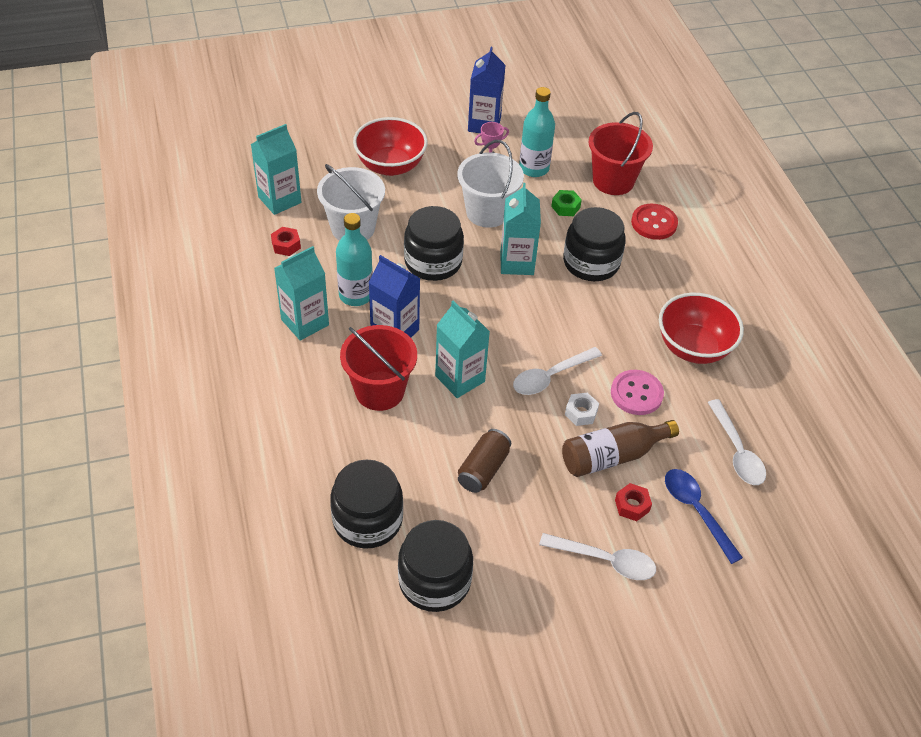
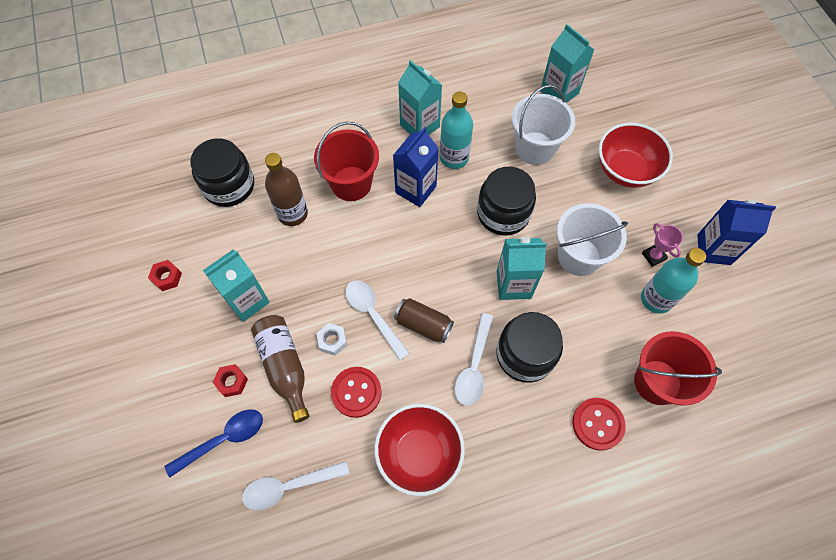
camera: 90 degrees right, 15 degrees up
red nut [271,227,301,256] -> red nut moved to [148,260,182,291]
black jar [398,520,473,612] -> none
turquoise carton [435,300,490,398] -> turquoise carton moved to [203,250,270,322]
brown can [458,429,511,493] -> brown can moved to [394,298,454,343]
white spoon [539,533,656,580] -> white spoon moved to [455,313,493,406]
green nut [551,190,582,216] -> none
pink button [611,370,664,415] -> red button [331,367,382,418]
none -> brown bottle [265,153,308,226]

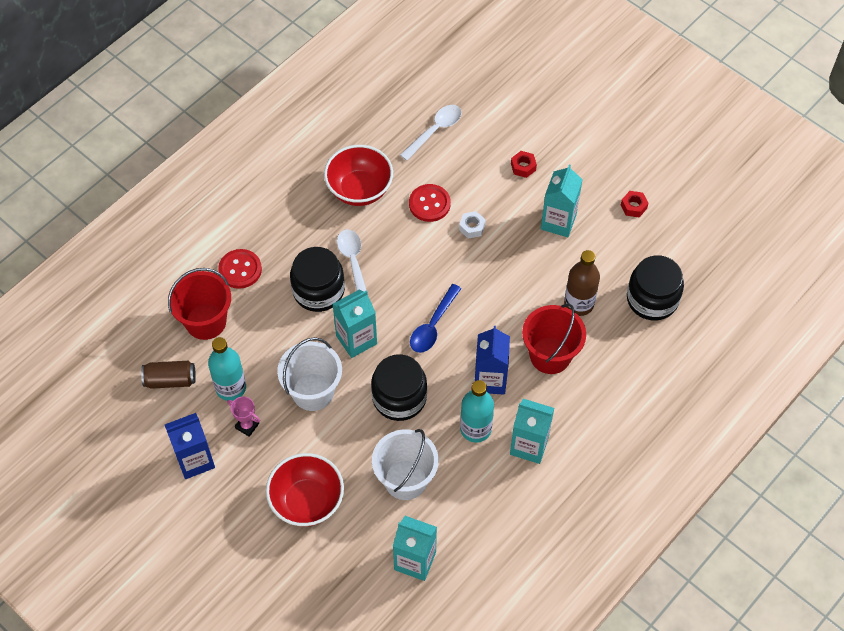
camera: 150 degrees right, 5 degrees down
blue spoon [164,409,263,477] -> blue spoon moved to [410,284,462,353]
brown bottle [251,315,310,423] -> none
white spoon [345,280,410,360] -> none
brown can [394,298,454,343] -> brown can moved to [141,361,196,389]

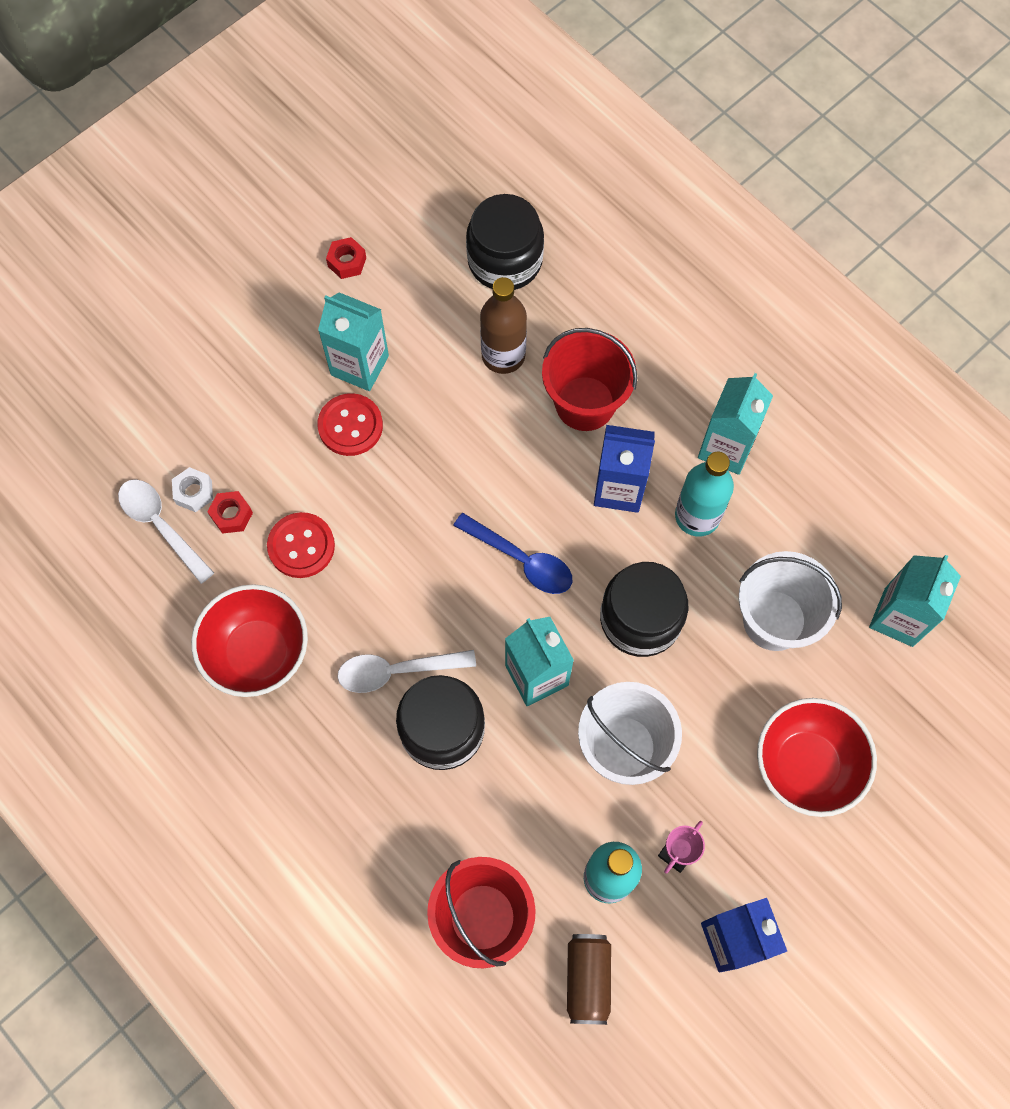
camera: 85 degrees left, 10 degrees up
red button [218,249,262,289] -> red button moved to [317,393,383,456]
white nut [459,211,486,239] -> white nut moved to [172,467,213,512]
red nut [511,151,537,178] -> red nut moved to [207,491,253,534]

